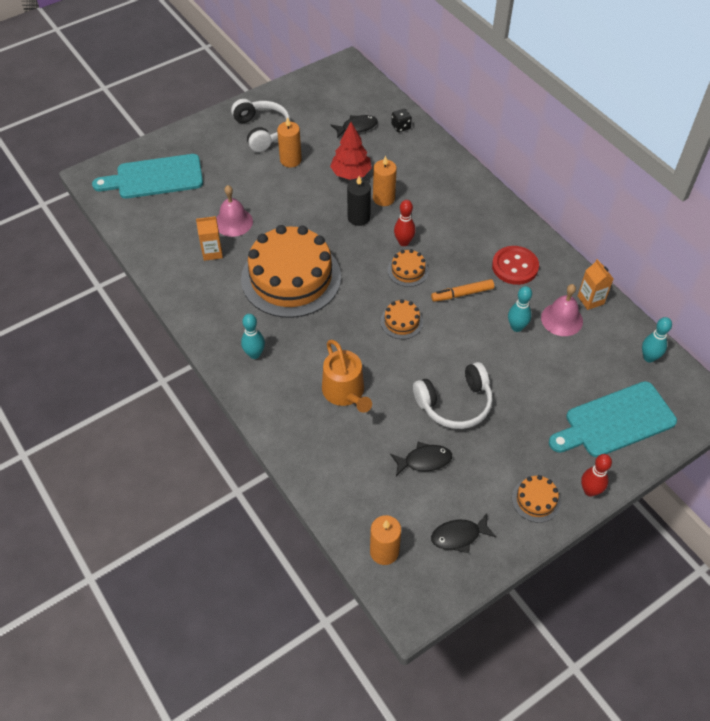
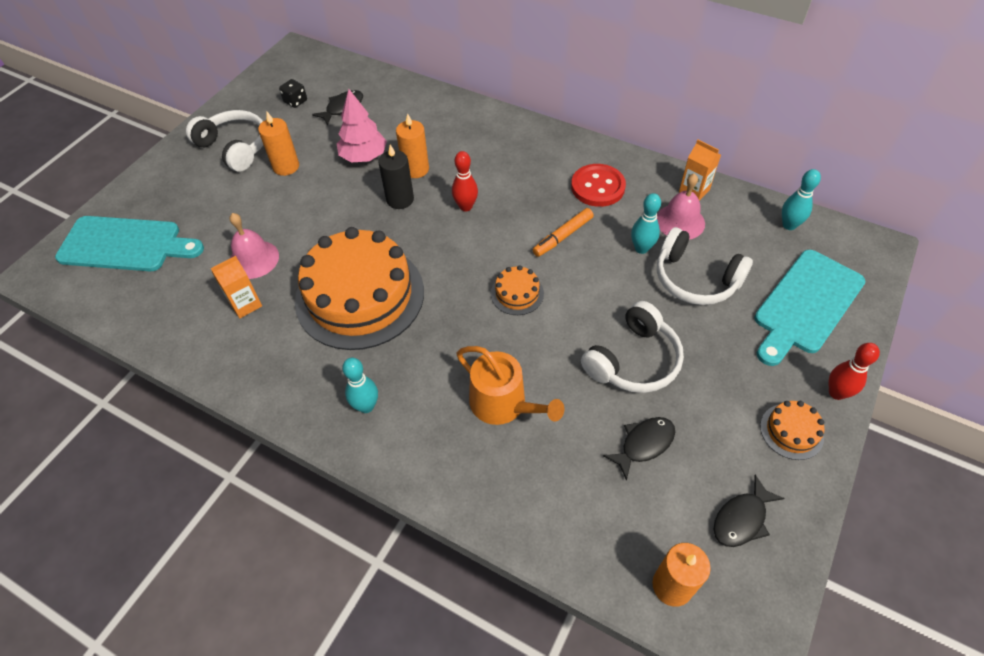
camera: 25 degrees left, 0 degrees up
turquoise cutting board [92,154,203,199] -> turquoise cutting board turned 135 degrees counterclockwise [55,216,204,271]
red tree [330,122,372,180] -> pink tree [337,89,387,162]
orange cake [388,249,429,287] -> none
black dice [391,109,412,132] -> black dice moved to [279,79,307,108]
none -> white headphones [657,227,753,305]

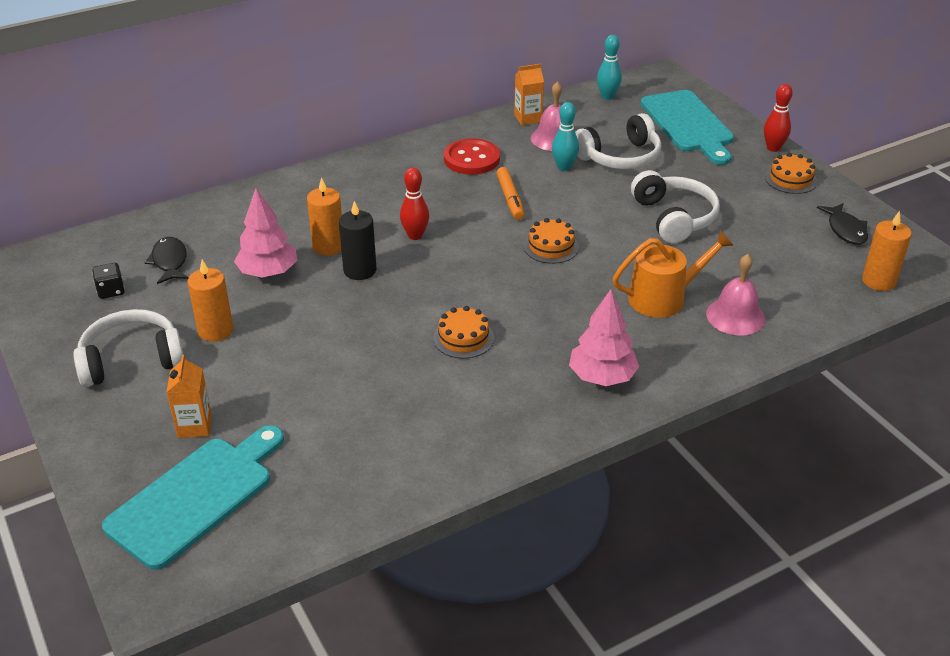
camera: 60 degrees left, 15 degrees down
orange carton [211,256,262,318] -> orange carton moved to [166,355,212,438]
pink bell [229,213,279,279] -> pink bell moved to [706,254,765,335]
orange cake [295,227,424,350] -> orange cake [433,306,494,359], size x0.41
turquoise bowling pin [342,358,378,413] -> pink tree [569,289,639,386]
black fish [603,417,675,481] -> none

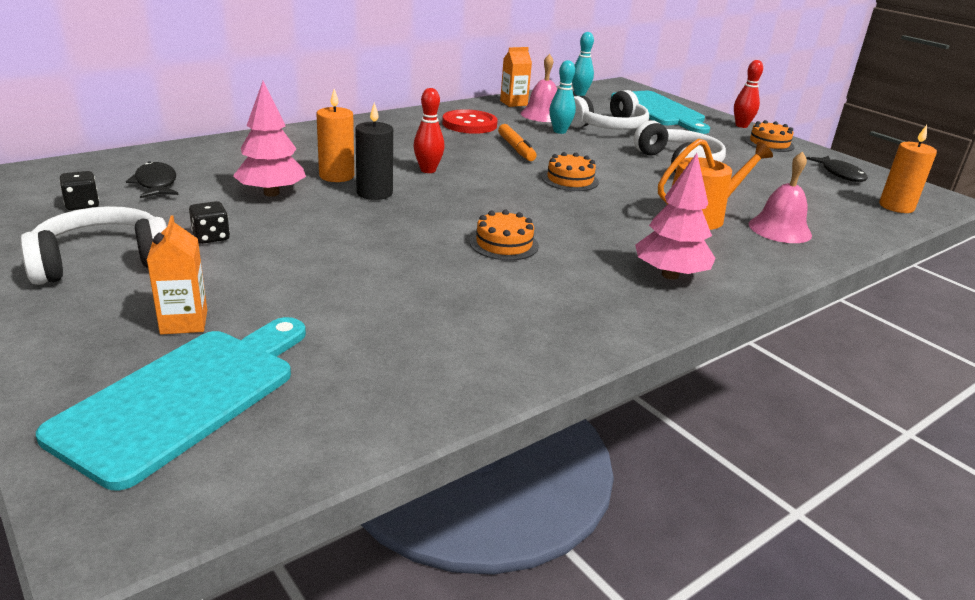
camera: 10 degrees left, 10 degrees down
orange candle [188,260,233,342] -> black dice [189,201,230,244]

